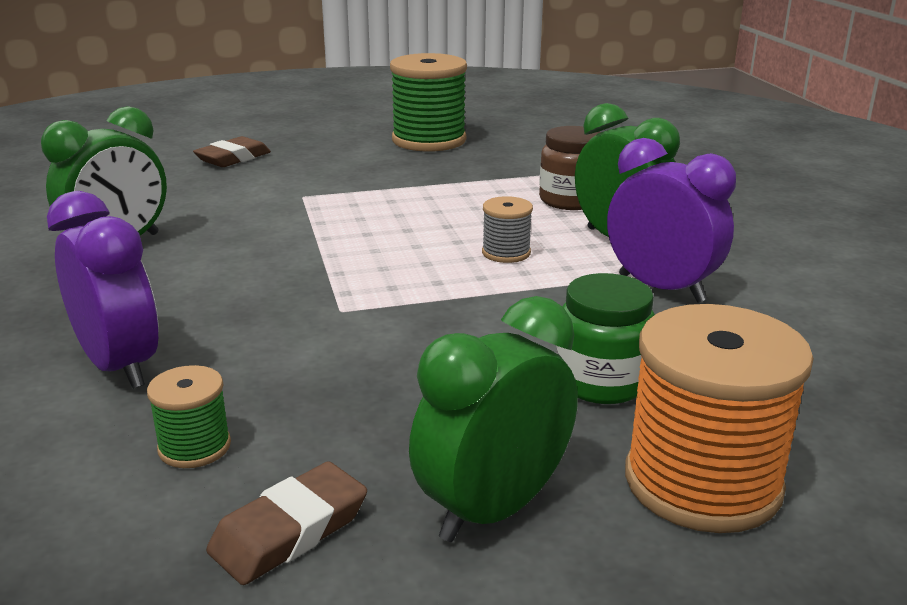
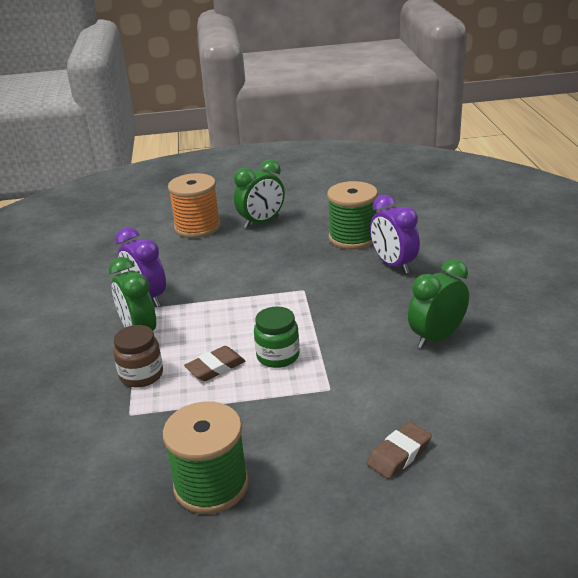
camera: 170 degrees left, 5 degrees up
green spool [147,365,231,468] -> green spool [327,181,378,249], size x2.06
brown eraser [206,461,367,585] -> brown eraser moved to [184,346,245,381]
grey spool [482,196,533,263] -> none
green jar [556,273,655,404] -> green jar moved to [254,306,300,368]

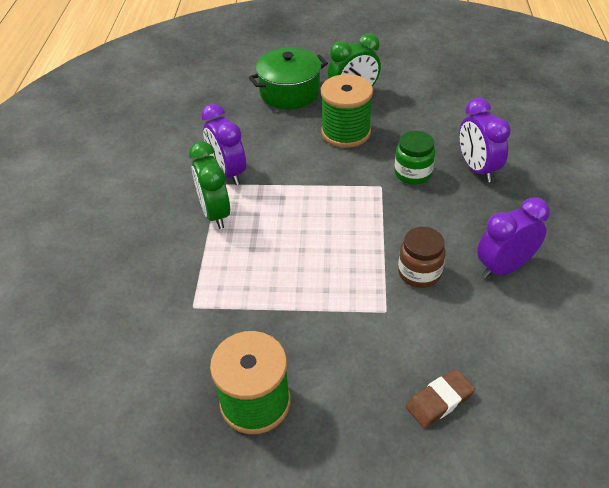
camera: 10 degrees right, 15 degrees up
brown jar [113,325,163,388] -> brown jar moved to [398,227,446,288]
orange spool [168,173,221,238] -> green pot [249,47,328,109]
brown eraser [184,346,245,381] -> none
green jar [254,306,300,368] -> green jar moved to [394,131,435,185]
green spool [327,181,378,249] -> green spool moved to [321,74,373,148]
green clock [408,259,469,349] -> purple clock [477,197,550,279]

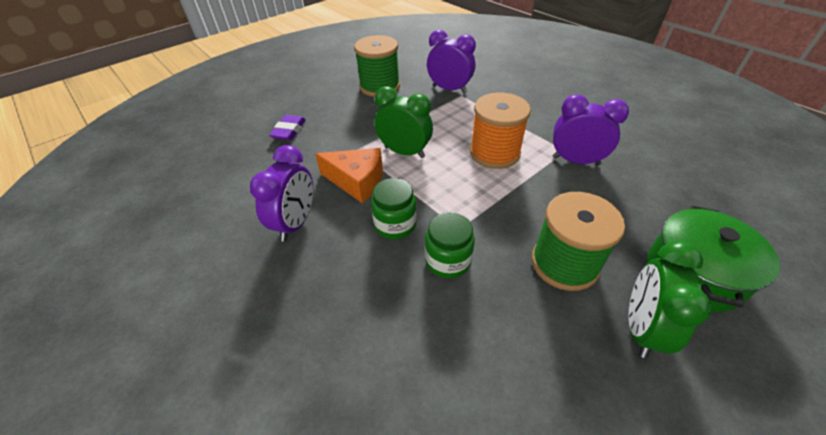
camera: 135 degrees right, 0 degrees up
green clock [189,142,230,229] -> green clock moved to [375,86,433,158]
brown jar [398,227,446,288] -> orange cheese [315,148,383,203]
brown eraser [406,369,475,428] -> purple eraser [269,115,306,140]
purple clock [459,98,511,182] -> purple clock moved to [427,30,476,93]
none -> green jar [371,178,417,239]
none -> orange spool [470,93,531,169]

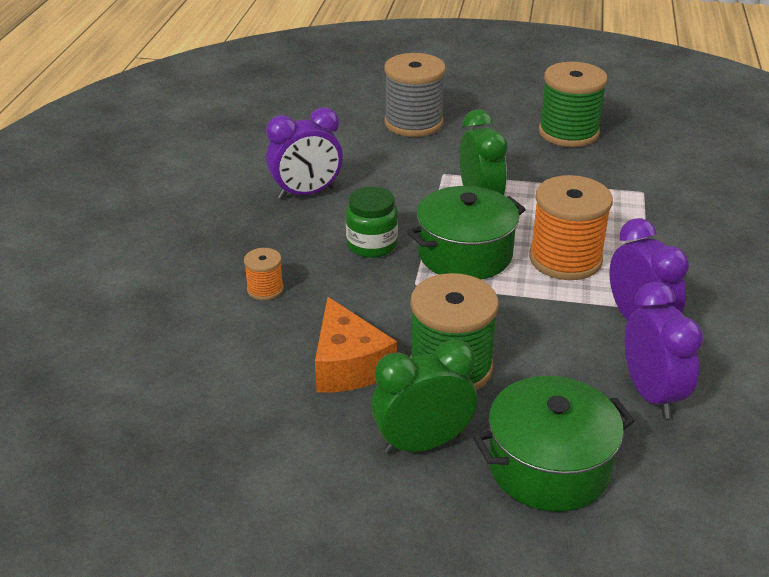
camera: 50 degrees right, 10 degrees down
purple eraser [269,115,306,140] -> grey spool [384,53,446,137]
orange cheese [315,148,383,203] -> orange cheese moved to [315,297,397,392]
green jar [425,212,475,278] -> none
purple clock [427,30,476,93] -> purple clock moved to [625,282,703,418]
none -> orange spool [244,248,284,300]
none -> green pot [407,186,526,280]

